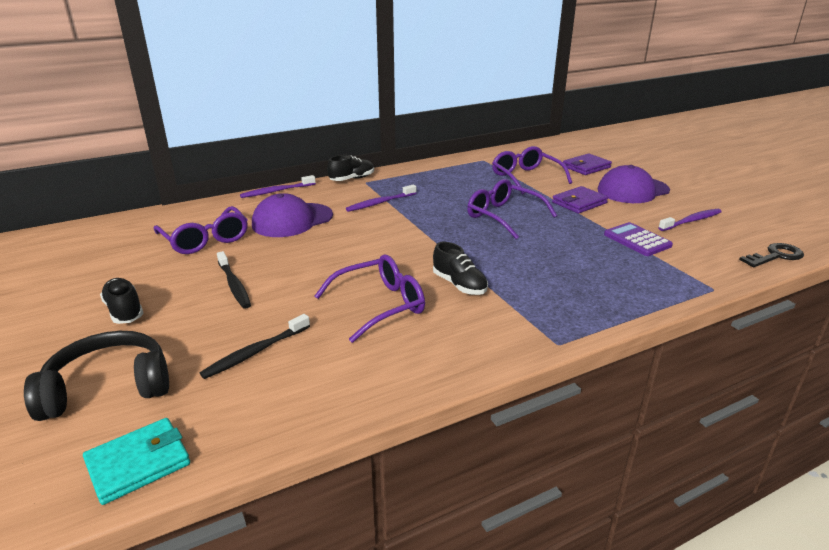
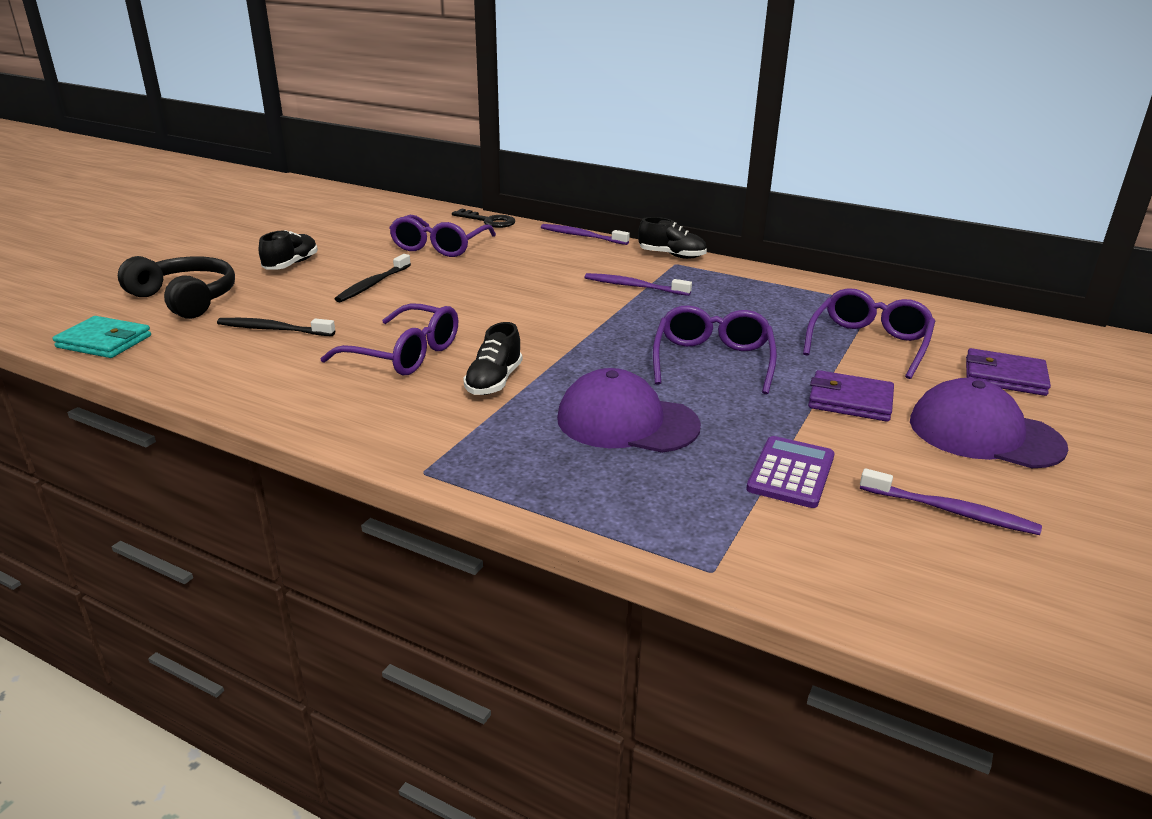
camera: 55 degrees right, 0 degrees up
purple cap [252,193,333,237] -> purple cap moved to [557,368,701,453]
black key [739,243,804,267] -> black key moved to [452,209,515,228]

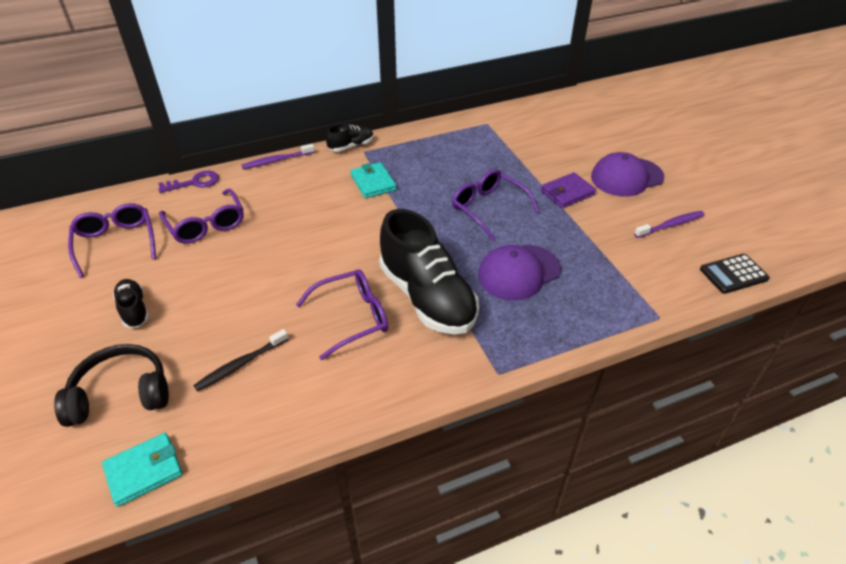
camera: 50 degrees left, 15 degrees up
black toothbrush [335,254,411,302] -> none
black key [452,209,515,228] -> purple key [158,171,219,193]
black shoe [463,322,522,395] -> black shoe [379,209,479,334], size x2.15
purple toothbrush [585,273,692,296] -> turquoise wallet [350,162,396,198]
purple calculator [746,436,835,508] -> none
purple glasses [803,288,935,379] -> purple glasses moved to [68,203,156,278]
purple wallet [966,348,1051,396] -> none
none -> black calculator [700,254,770,294]

